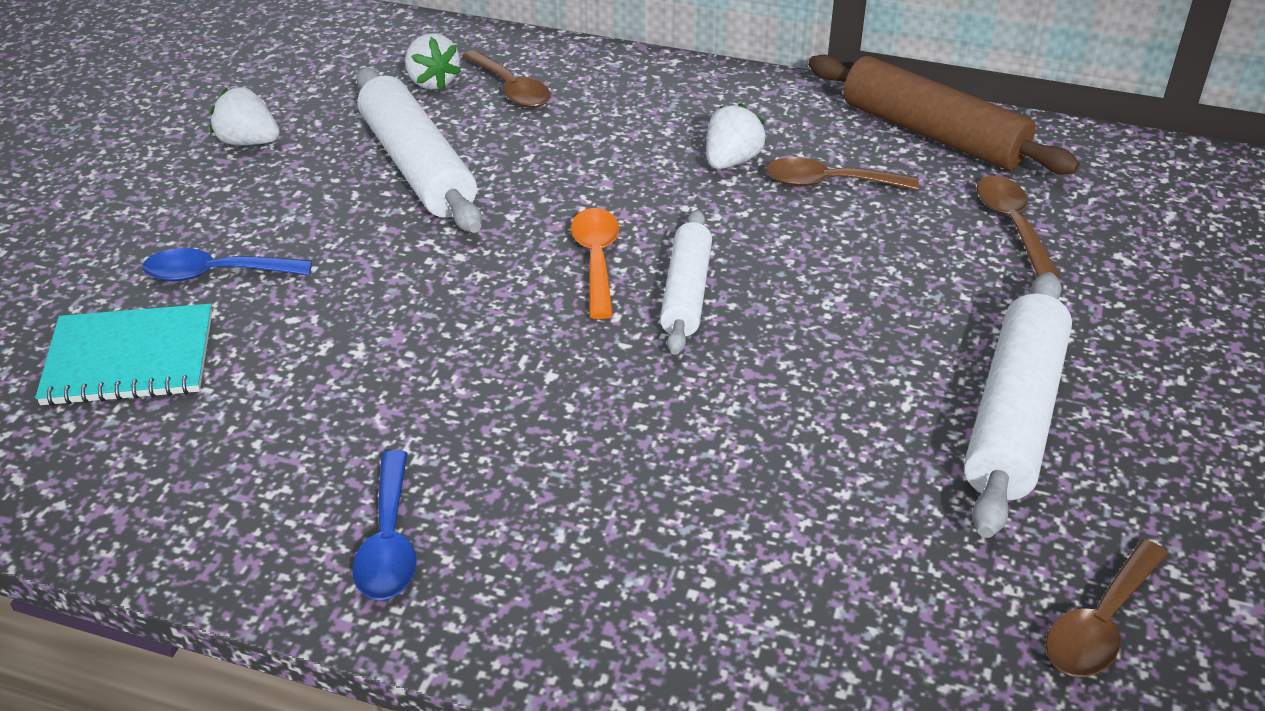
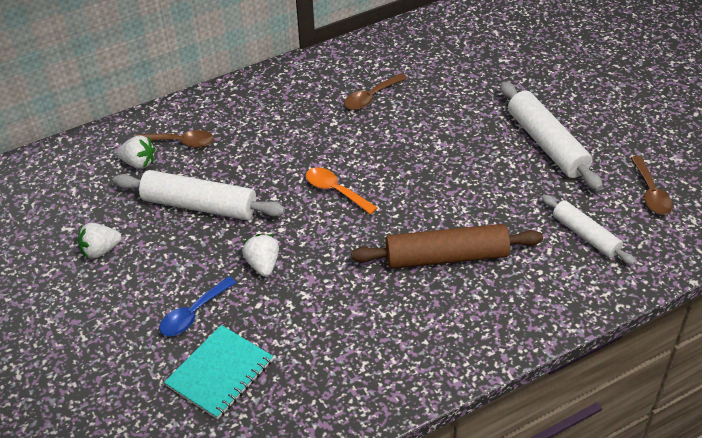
camera: 45 degrees left, 5 degrees up
blue spoon [352,450,417,600] -> none
white rolling pin [660,210,712,355] -> white rolling pin moved to [542,195,636,265]
white strawberry [707,103,766,169] -> white strawberry moved to [242,234,279,277]
brown rolling pin [808,55,1080,174] -> brown rolling pin moved to [351,224,543,269]
brown spoon [977,176,1059,277] -> none

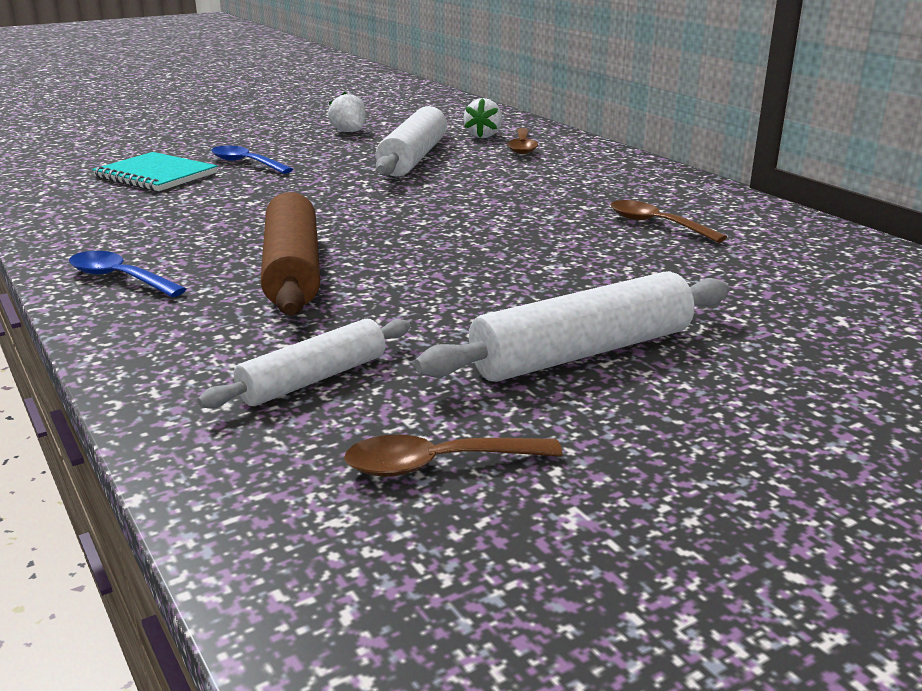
camera: 85 degrees right, 20 degrees down
white strawberry [242,234,279,277] -> none
orange spoon [306,167,378,215] -> none
none -> blue spoon [69,251,186,297]

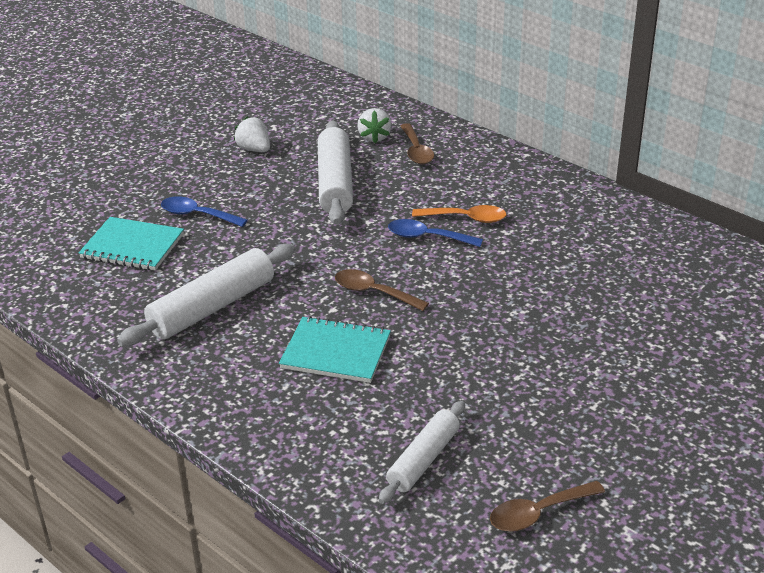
camera: 15 degrees left, 10 degrees up
blue spoon [69,251,186,297] -> blue spoon moved to [388,219,483,247]
brown rolling pin [261,192,320,315] -> turquoise notebook [279,316,391,383]
white rolling pin [415,271,729,382] -> white rolling pin moved to [117,244,295,346]
brown spoon [611,200,727,243] -> brown spoon moved to [335,269,429,311]
none -> orange spoon [412,205,507,223]

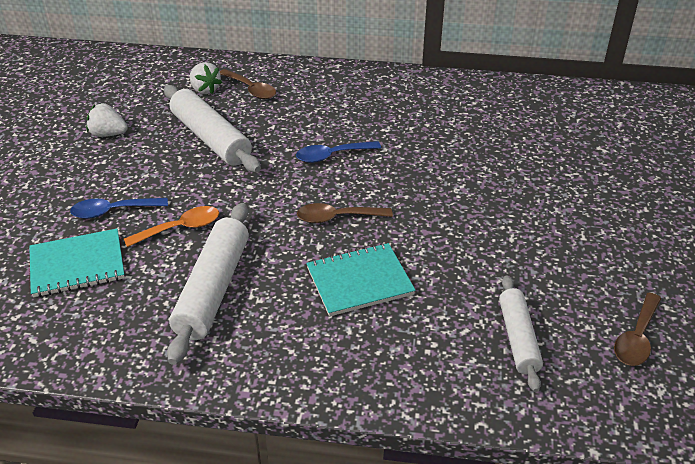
camera: 35 degrees left, 5 degrees up
orange spoon [412,205,507,223] -> orange spoon moved to [124,206,219,247]

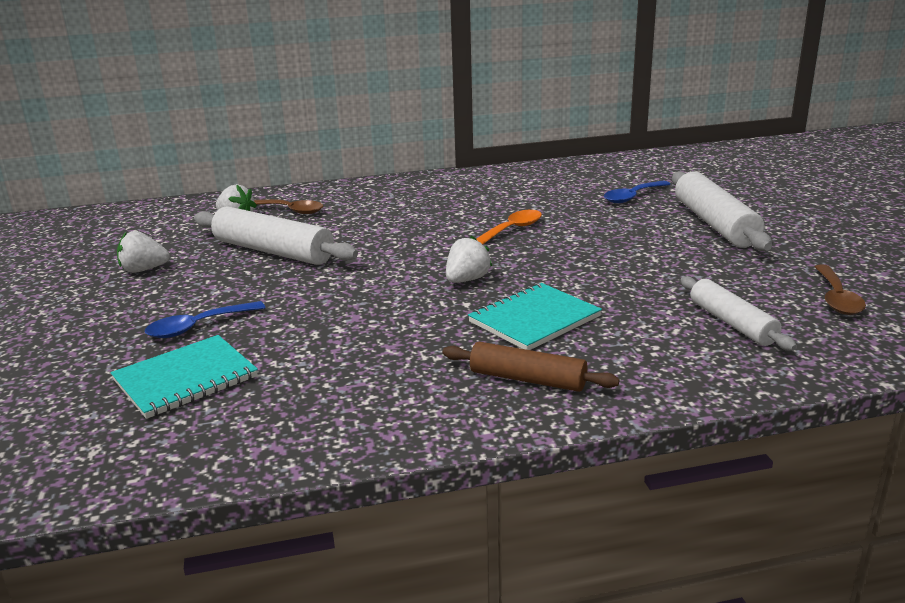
camera: 20 degrees left, 15 degrees down
orange spoon [124,206,219,247] -> orange spoon moved to [476,210,542,244]
white rolling pin [167,203,249,365] -> white rolling pin moved to [672,171,772,251]
blue spoon [296,141,381,163] -> blue spoon moved to [604,181,670,203]
brown spoon [297,203,393,223] -> white strawberry [446,236,492,283]
none -> brown rolling pin [443,342,619,392]

